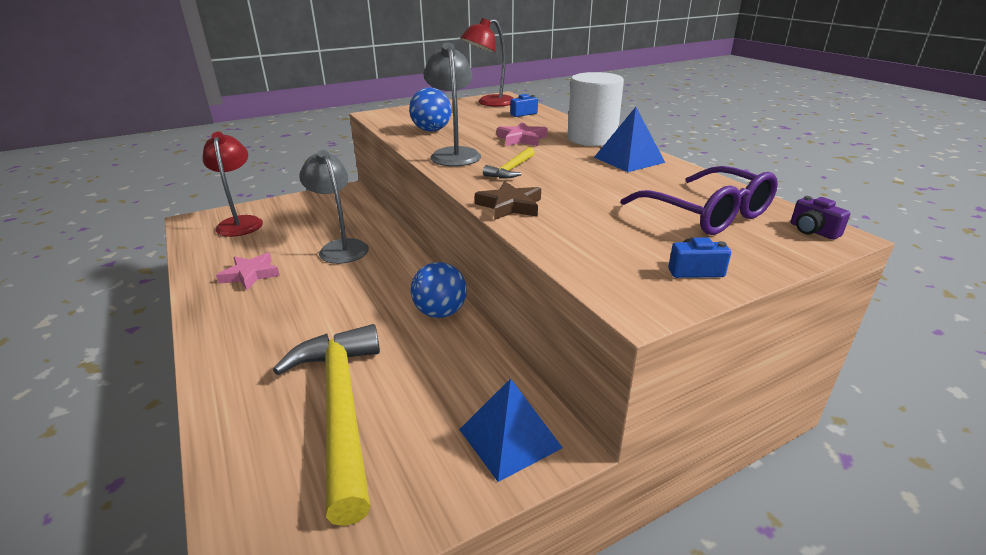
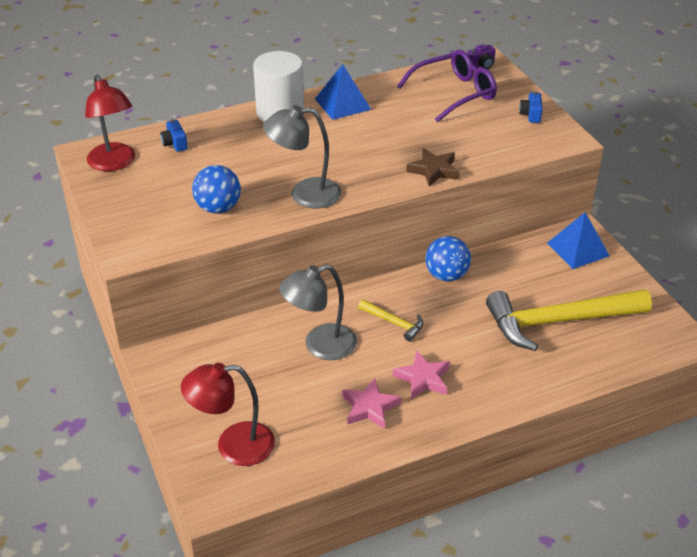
camera: 85 degrees left, 10 degrees up
yellow hammer [483,147,535,179] -> yellow hammer moved to [358,300,424,341]
pink star [497,122,548,146] -> pink star moved to [393,351,450,399]

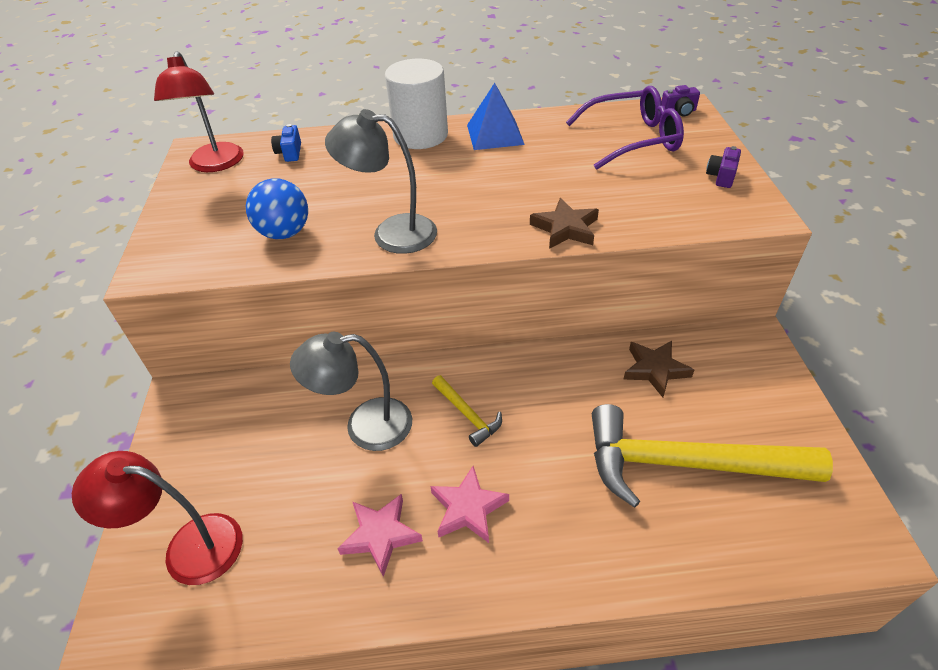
camera: 20 degrees right, 5 degrees up
blue ball [425,236,471,282] -> none
blue camera [519,91,543,123] -> purple camera [706,146,741,188]
blue pyramid [547,212,610,269] -> none
none -> brown star [623,341,694,397]

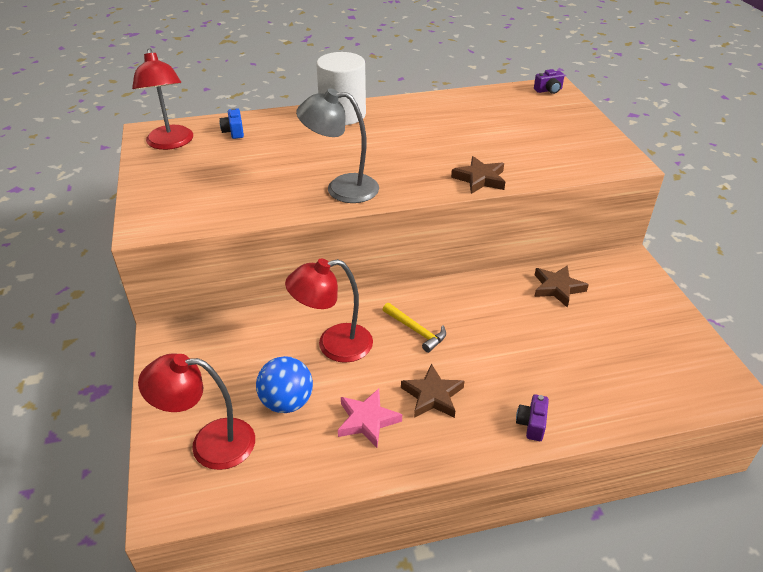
camera: 10 degrees left, 5 degrees down
blue ball [246,178,308,239] -> blue ball moved to [256,356,313,413]
grey lamp [290,332,412,451] -> red lamp [285,259,373,363]
pink star [430,466,509,543] -> brown star [401,364,464,418]
blue pyramid [467,83,525,150] -> none
purple glasses [566,86,684,170] -> none
yellow hammer [592,404,833,508] -> none
purple camera [706,146,741,188] -> purple camera moved to [516,394,549,441]

